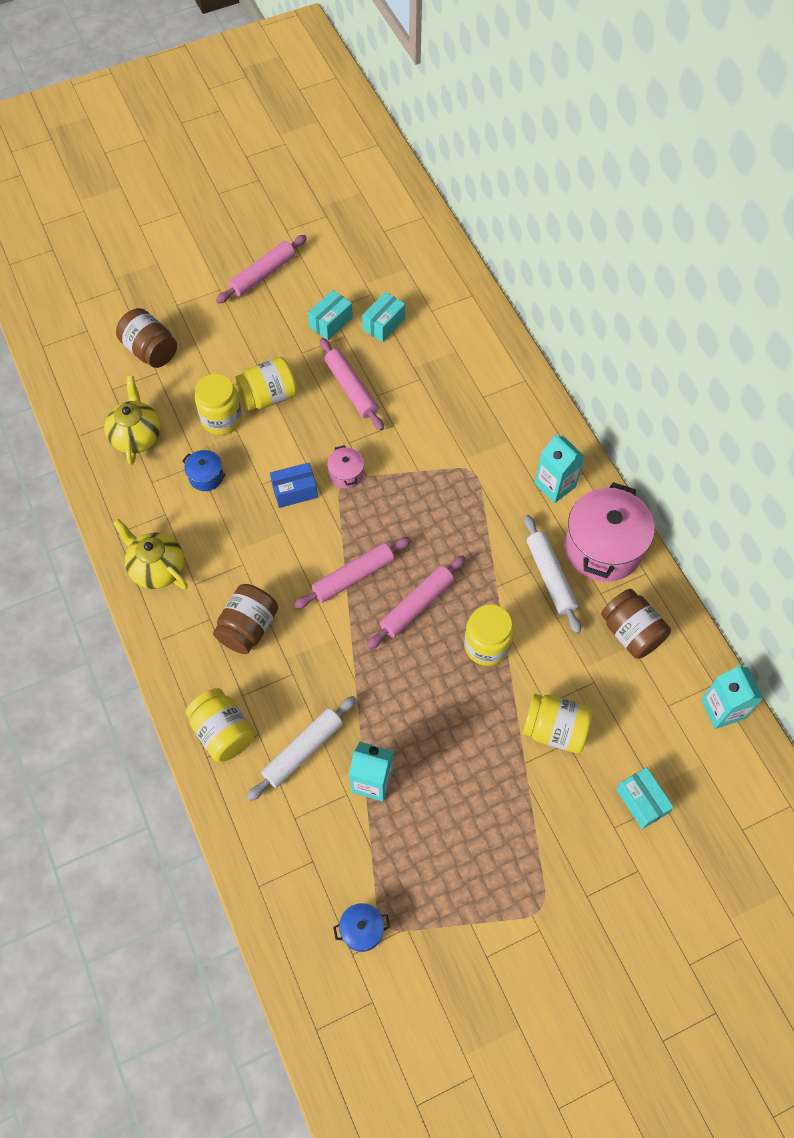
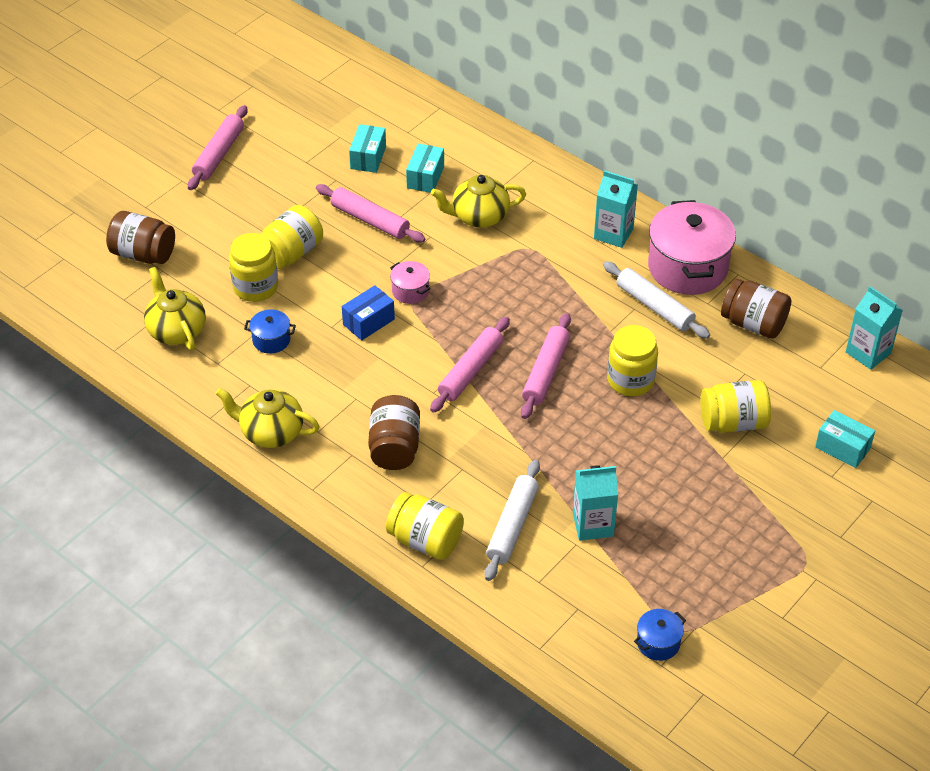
camera: 25 degrees left, 15 degrees down
turquoise box [308,290,353,340] -> turquoise box moved to [406,143,444,193]
none -> yellow teapot [431,175,526,228]

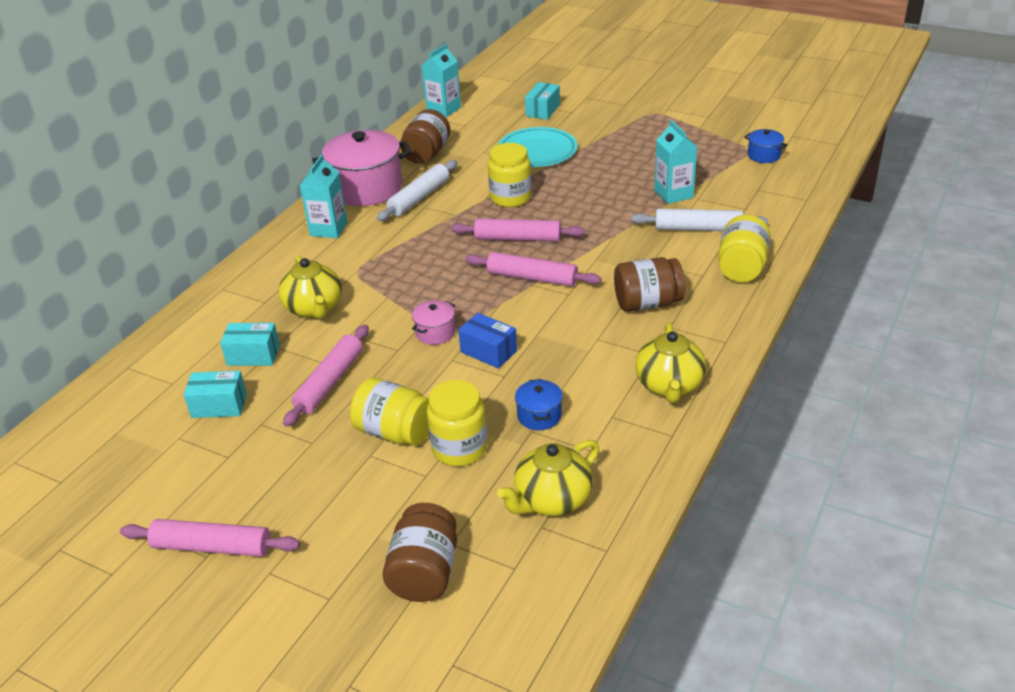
camera: 100 degrees left, 10 degrees down
yellow jar [701,380,771,433] -> turquoise plate [498,127,577,167]

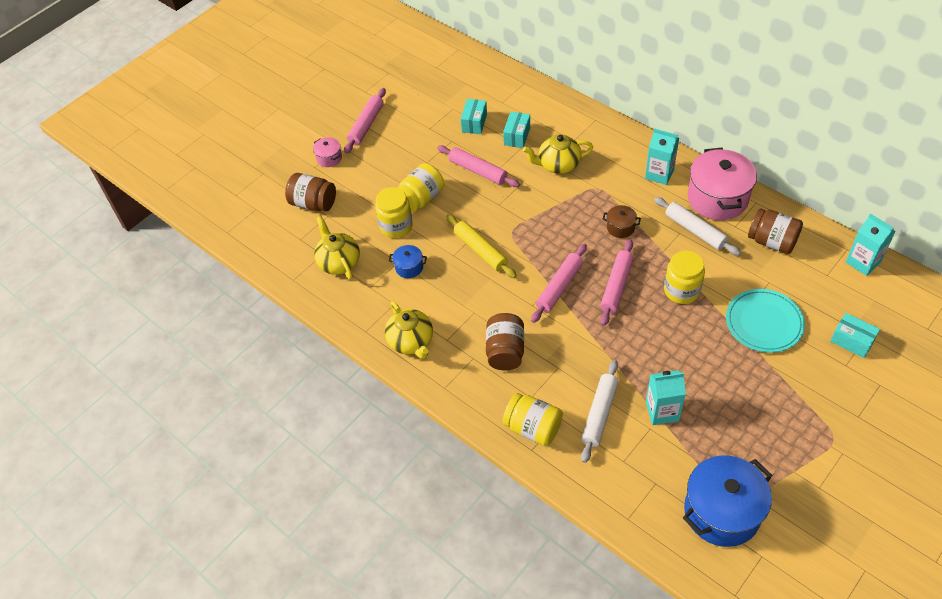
camera: 105 degrees right, 15 degrees up
pink pot [412,300,456,345] -> pink pot moved to [313,137,342,167]
blue box [458,313,517,368] -> yellow rolling pin [446,215,517,278]
yellow teapot [635,323,706,403] -> yellow teapot turned 135 degrees counterclockwise [385,301,433,359]
blue pot [744,129,788,163] -> blue pot [683,455,772,547], size x2.19
none -> brown pot [603,205,641,238]

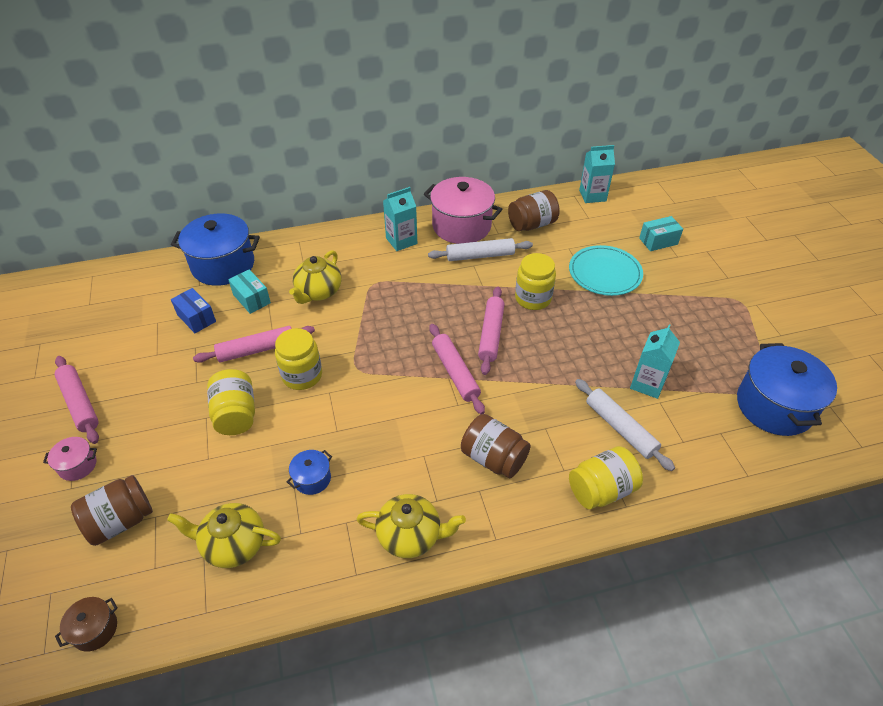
camera: 60 degrees left, 5 degrees down
yellow jar [375,187,413,238] -> yellow jar moved to [275,328,322,390]
yellow rolling pin [446,215,517,278] -> none
turquoise box [461,99,487,134] -> blue box [171,288,216,333]
pink rolling pin [600,239,634,326] -> pink rolling pin turned 45 degrees clockwise [478,287,505,375]
brown pot [603,205,641,238] -> brown pot moved to [55,597,117,652]
none -> blue pot [171,213,260,286]

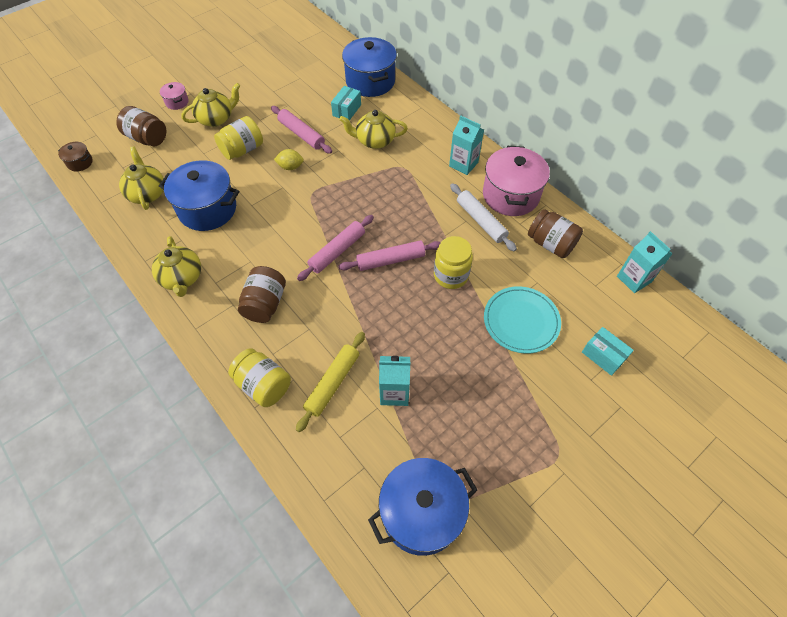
camera: 65 degrees right, 10 degrees up
pink rolling pin [55,356,99,444] -> none
blue box [171,288,216,333] -> none
yellow jar [275,328,322,390] -> yellow lemon [274,149,304,170]
blue pot [287,450,332,495] -> blue pot [159,160,239,231], size x2.19
white rolling pin [575,379,675,471] -> yellow rolling pin [296,332,365,432]
none -> yellow teapot [181,83,240,127]

